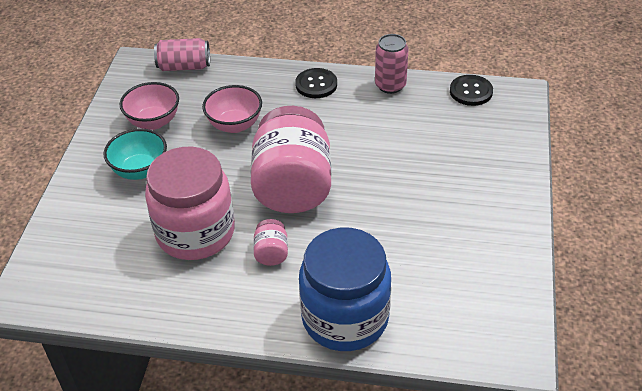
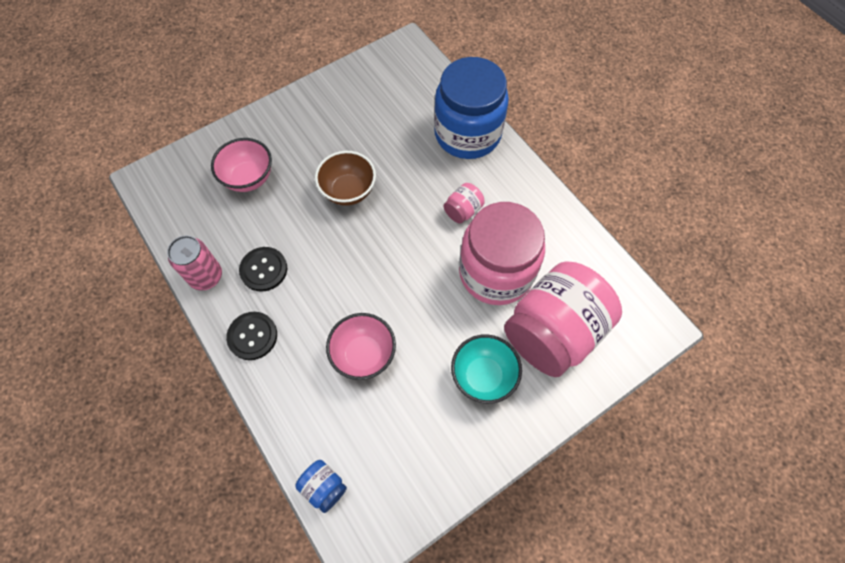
camera: 135 degrees left, 20 degrees up
pink bowl [120,82,179,130] -> pink bowl moved to [211,138,272,192]
pink can [154,38,210,71] -> blue jar [295,460,347,513]
pink jar [251,106,331,213] -> pink jar moved to [504,261,622,377]
black button [450,75,493,106] -> black button moved to [239,247,287,292]
none -> brown bowl [315,151,376,206]

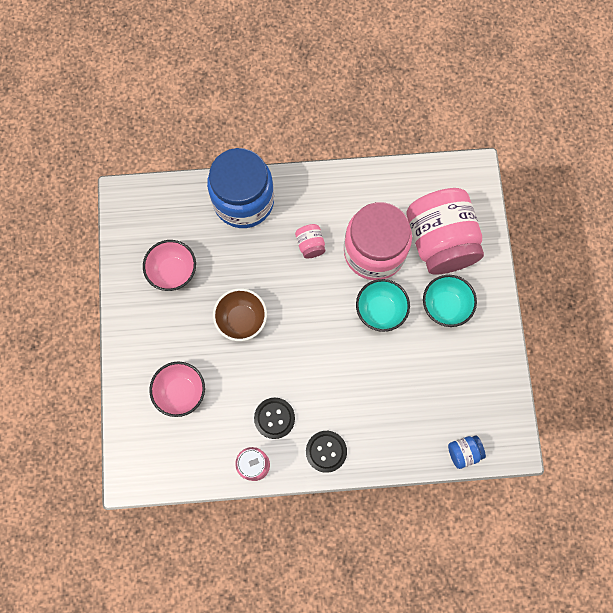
camera: 60 degrees left, 10 degrees up
pink bowl [326,313,396,380] -> pink bowl moved to [143,240,196,291]
none -> turquoise bowl [356,279,410,332]

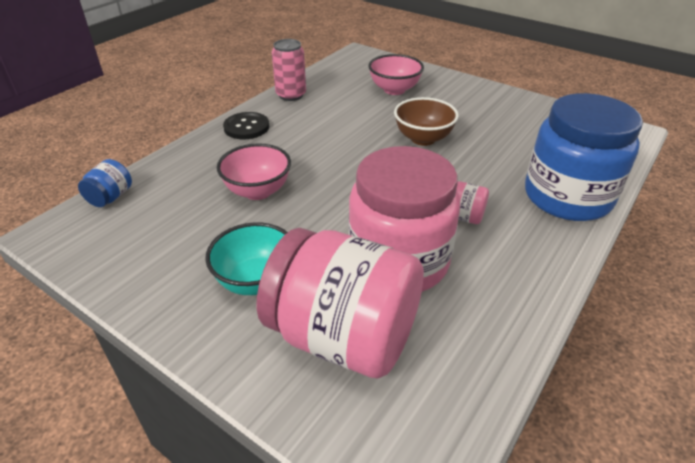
camera: 130 degrees right, 35 degrees down
pink bowl [143,240,196,291] -> pink bowl moved to [217,143,291,200]
black button [254,398,295,439] -> none
turquoise bowl [356,279,410,332] -> none

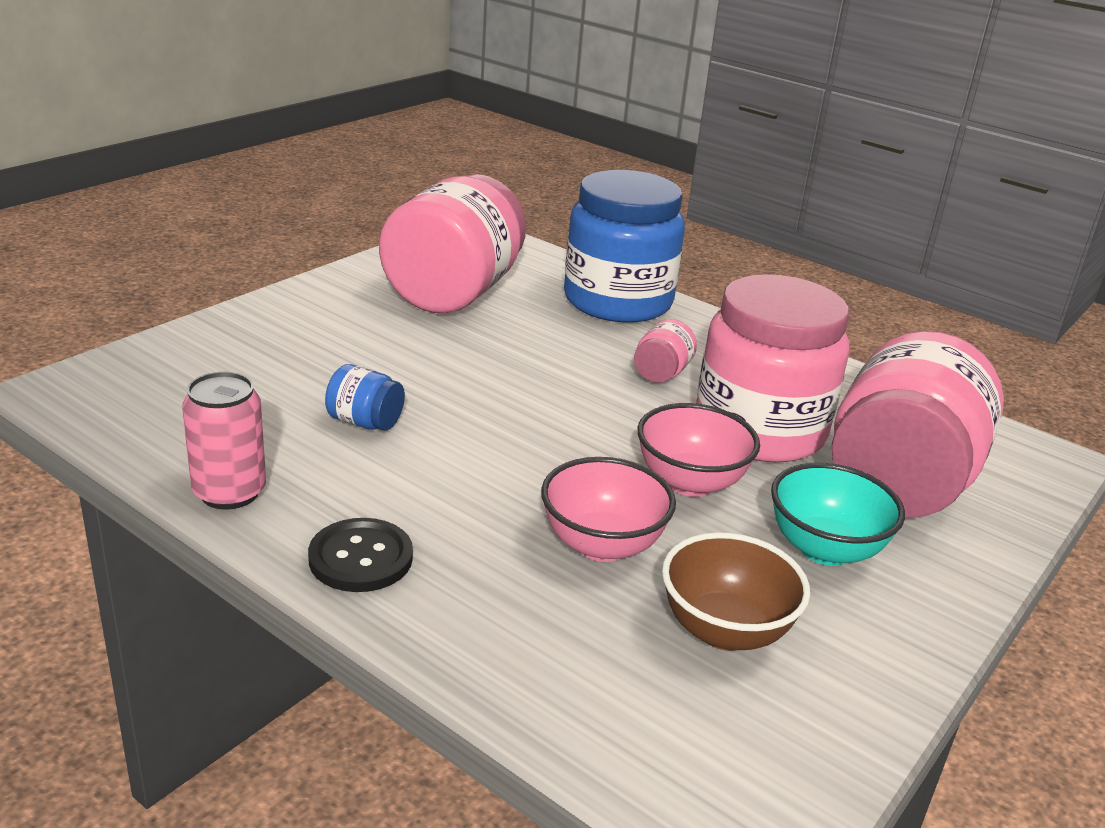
camera: 90 degrees left, 10 degrees down
blue jar [78,159,132,207] -> blue jar moved to [325,364,405,431]
pink bowl [368,54,424,95] -> pink bowl moved to [637,403,760,497]
brown bowl [394,97,459,146] -> brown bowl moved to [662,532,810,651]
none -> pink jar [379,174,526,313]

